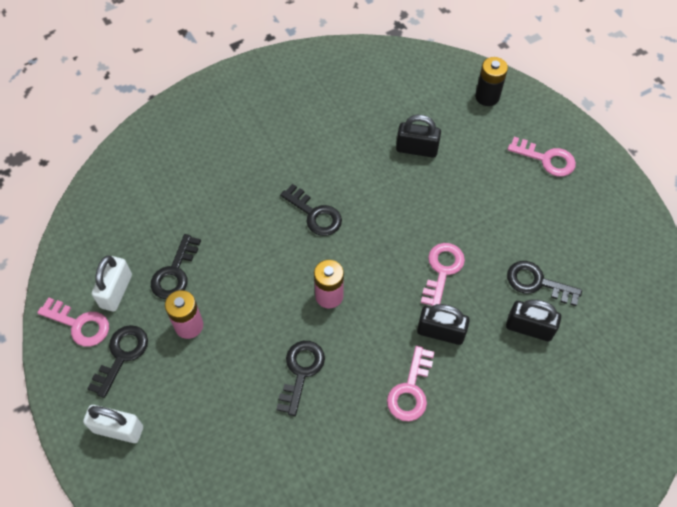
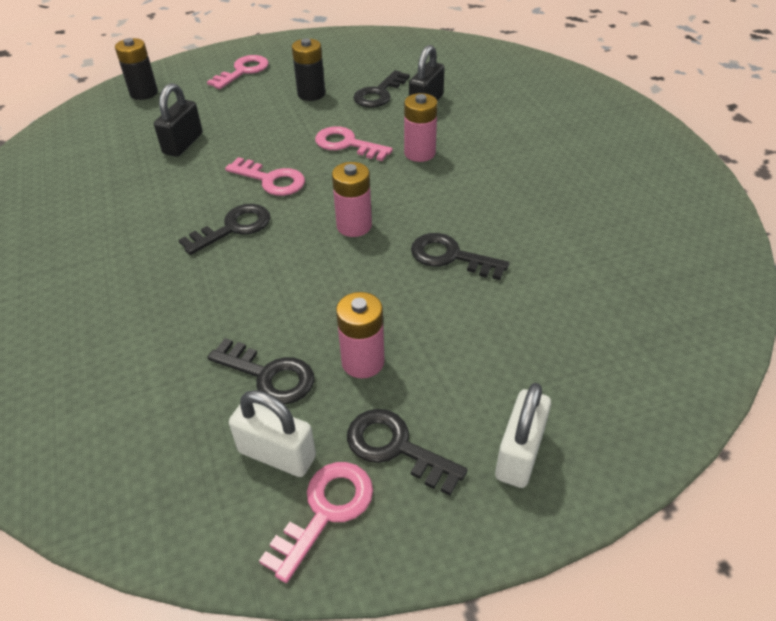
camera: 80 degrees left, 15 degrees down
pink key [387,346,434,421] -> pink key moved to [225,157,305,196]
black padlock [417,304,470,345] -> pink battery [404,93,438,162]
none -> black battery [292,38,325,101]

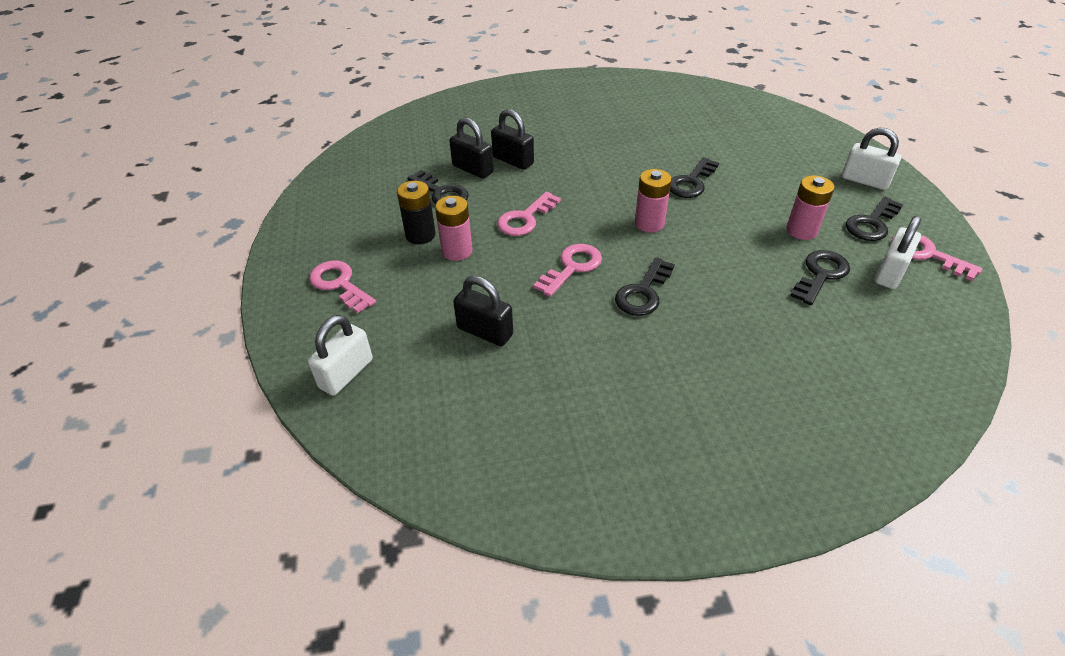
camera: 80 degrees left, 0 degrees up
black battery [115,38,158,100] -> white padlock [308,315,373,396]
black key [179,204,271,255] -> black key turned 120 degrees counterclockwise [615,257,675,316]
pink battery [404,93,438,162] -> pink battery moved to [435,196,473,261]
none -> black padlock [491,109,534,170]

